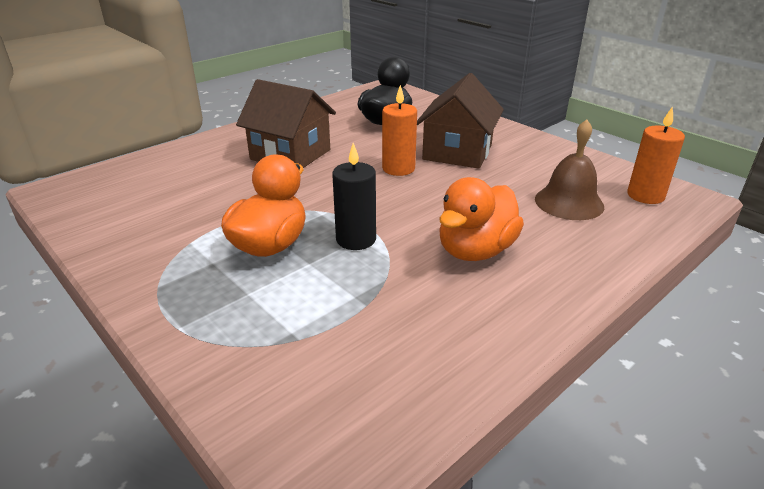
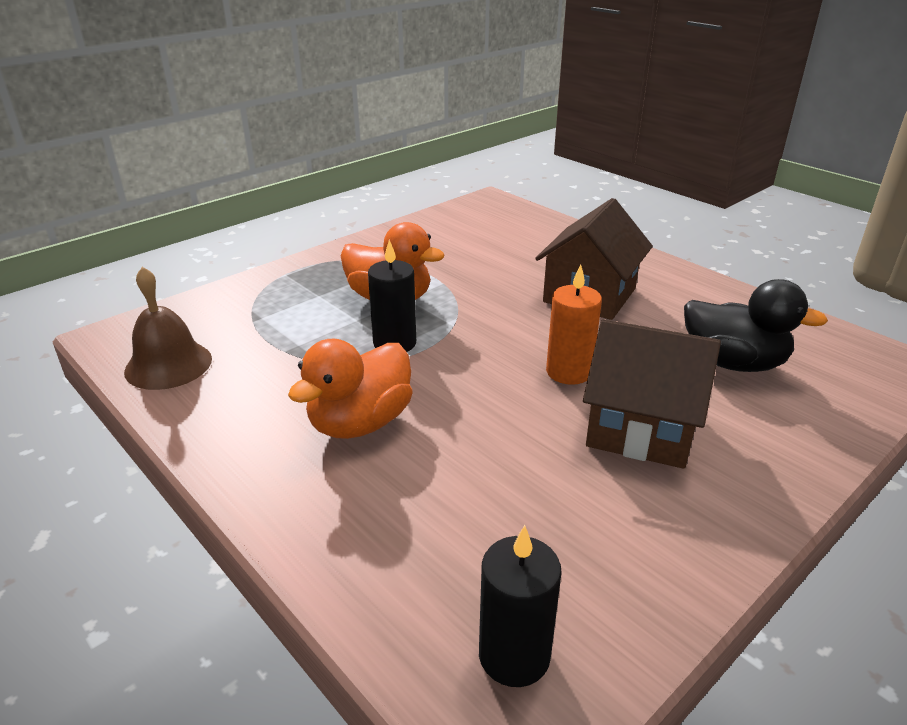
camera: 90 degrees right, 0 degrees up
orange duck [439,177,524,261] -> orange duck turned 90 degrees counterclockwise [288,338,413,439]
brown bell [535,119,604,220] -> brown bell moved to [124,267,212,390]
orange candle [627,106,685,204] -> black candle [479,525,562,687]

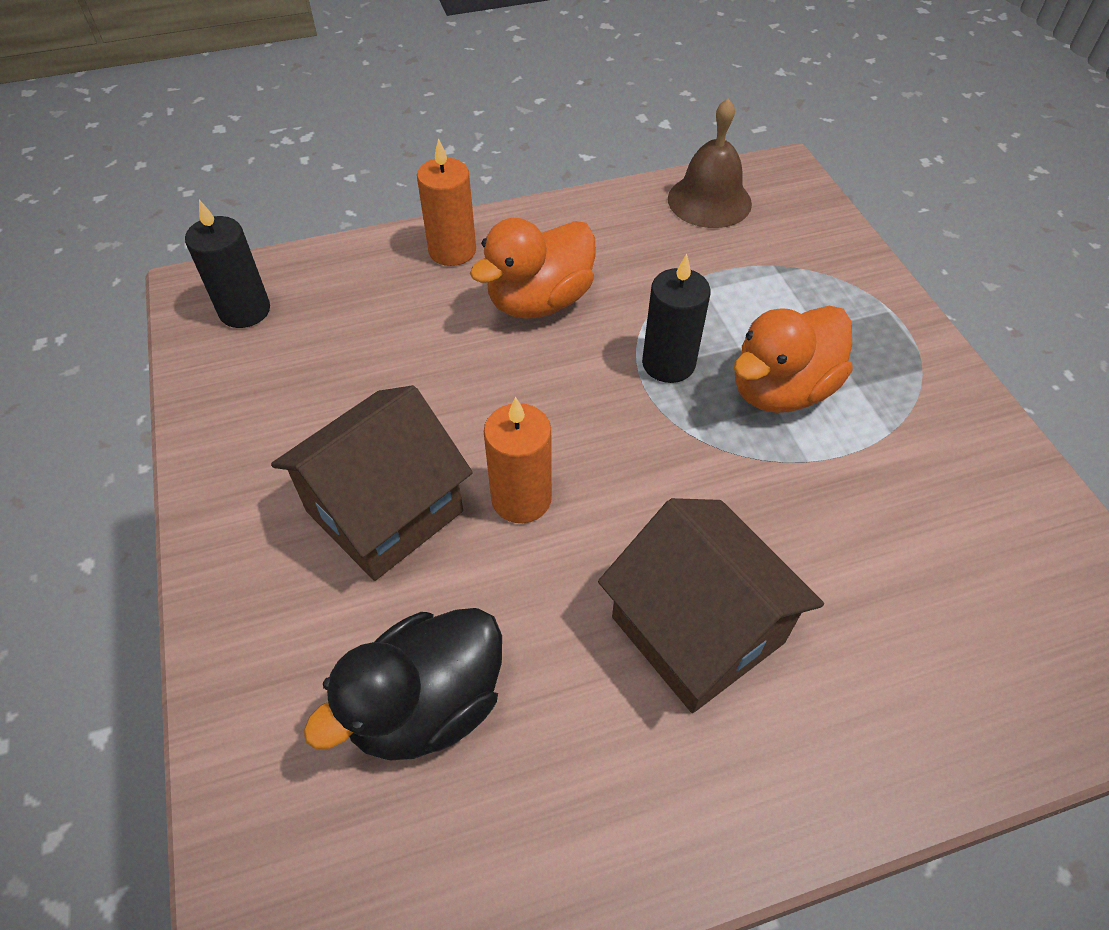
camera: 115 degrees right, 20 degrees up
orange duck [288,338,413,439] -> orange duck turned 105 degrees counterclockwise [470,218,596,319]
none -> orange candle [417,138,476,266]

